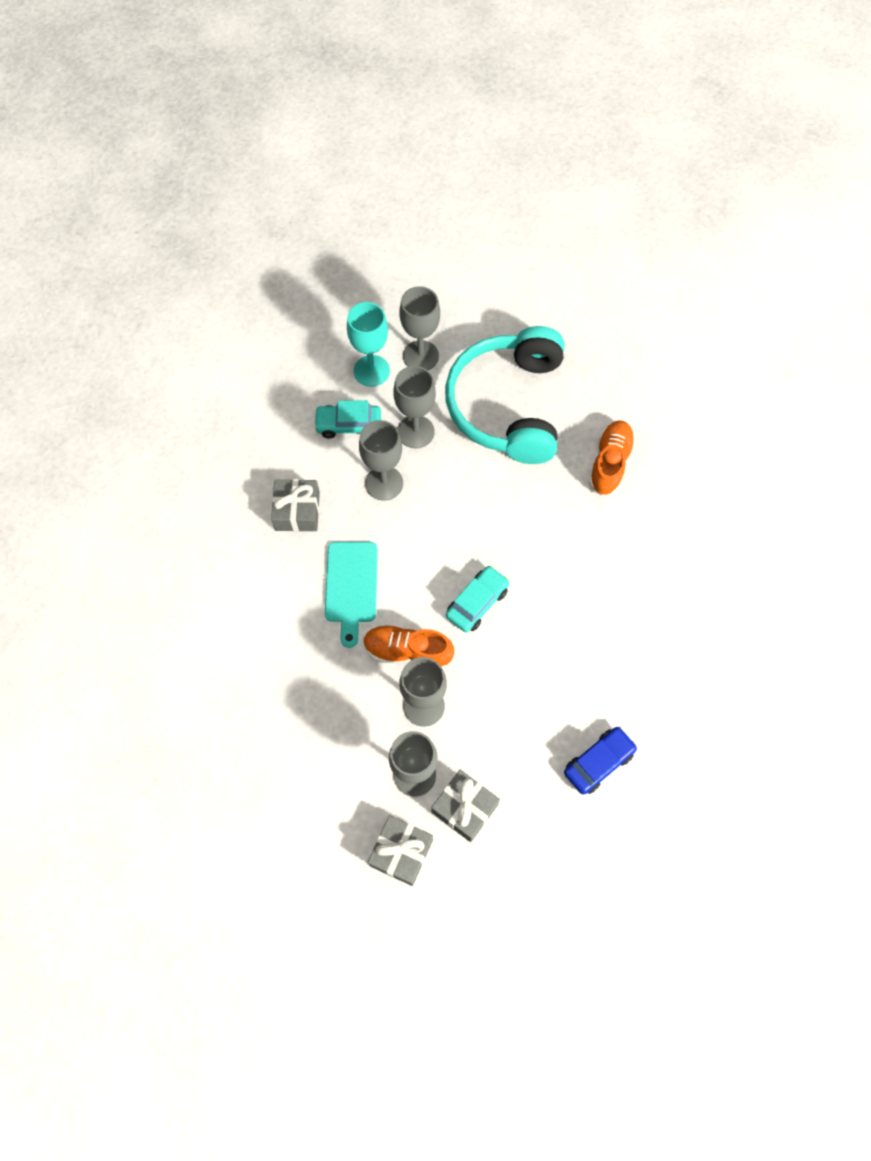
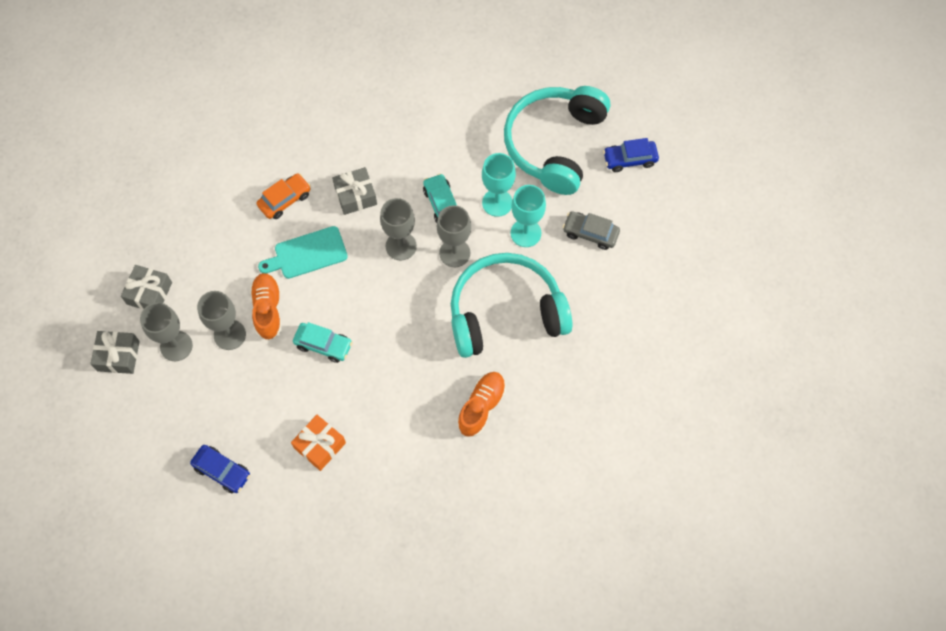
camera: 70 degrees right, 0 degrees up
grey goblet [400,286,440,370] -> turquoise goblet [511,185,546,247]
grey gift [431,770,500,842] -> grey gift moved to [121,265,172,310]
orange shoe [589,421,636,496] -> orange shoe turned 60 degrees counterclockwise [457,372,506,437]
none -> orange car [257,173,311,219]
none -> orange gift [291,415,346,471]
none -> turquoise headphones [504,86,610,195]
none -> grey car [563,211,620,250]
none -> blue car [603,138,659,172]

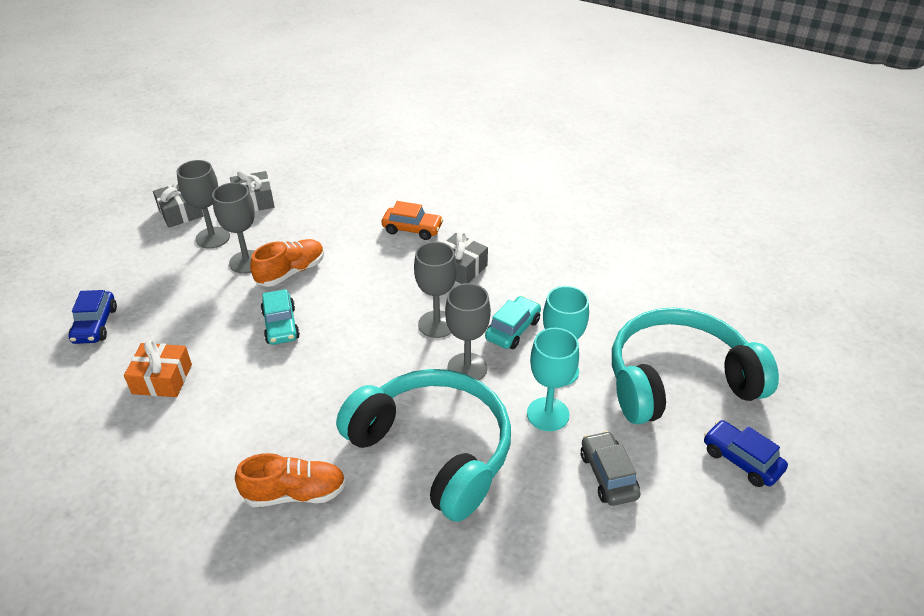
camera: 55 degrees right, 25 degrees down
turquoise cutting board [258,226,348,279] -> none

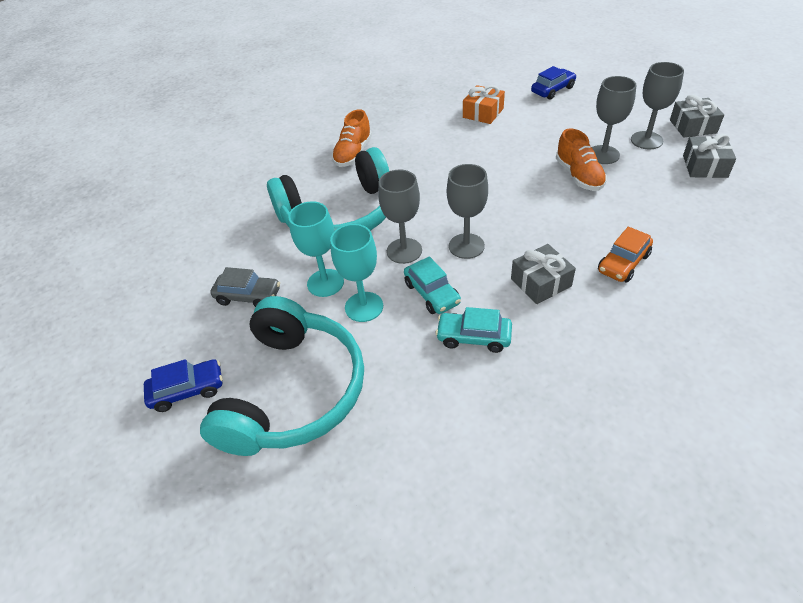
camera: 120 degrees right, 5 degrees up
blue car [69,290,117,344] -> blue car turned 120 degrees clockwise [531,66,577,100]
turquoise car [261,289,300,345] -> turquoise car moved to [435,307,512,353]

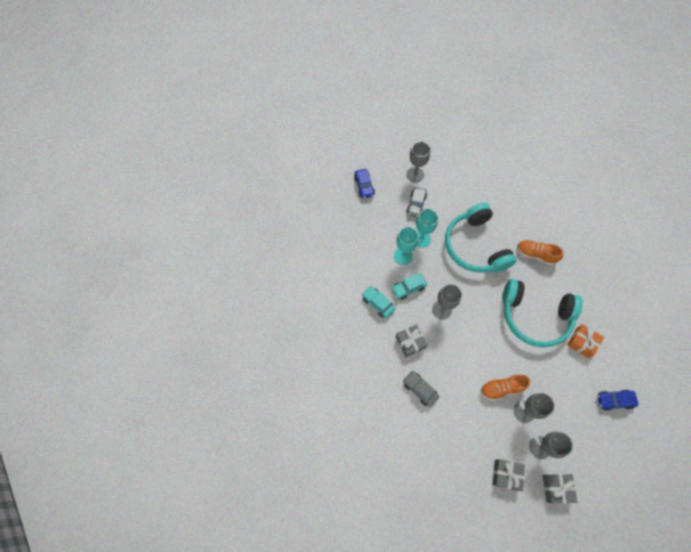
camera: 90 degrees right, 20 degrees up
turquoise headphones [200,296,364,456] -> turquoise headphones moved to [502,279,583,348]
grey goblet [378,170,422,264] -> grey goblet moved to [406,142,430,183]
turquoise car [435,307,512,353] -> turquoise car turned 60 degrees counterclockwise [362,286,395,318]
blue car [531,66,577,100] -> blue car turned 120 degrees clockwise [597,390,638,411]
orange car [598,227,653,282] -> grey car [403,371,439,407]

